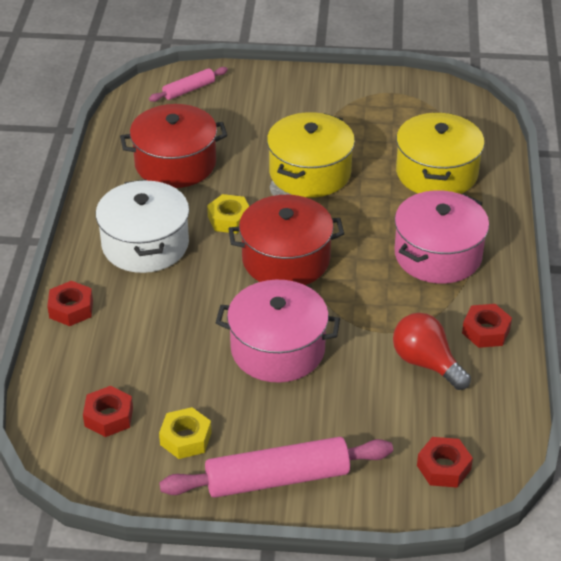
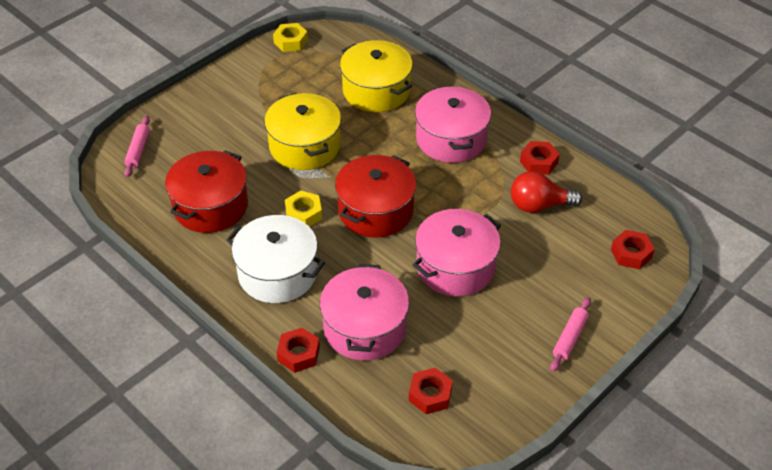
camera: 50 degrees left, 5 degrees up
yellow nut [159,407,212,459] -> yellow nut moved to [273,23,308,52]
pink rolling pin [159,437,393,498] -> pink rolling pin [550,297,591,372], size x0.53
none -> pink pot [320,264,409,361]

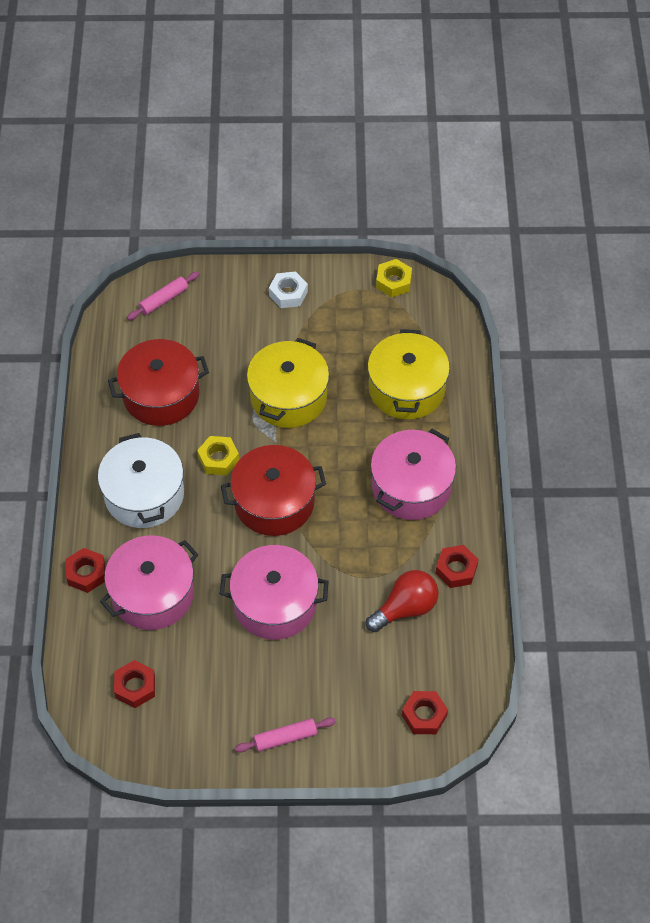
camera: 45 degrees right, 10 degrees up
red light bulb [511,171,582,213] -> red light bulb turned 105 degrees clockwise [366,570,439,632]
none -> white nut [269,271,308,308]

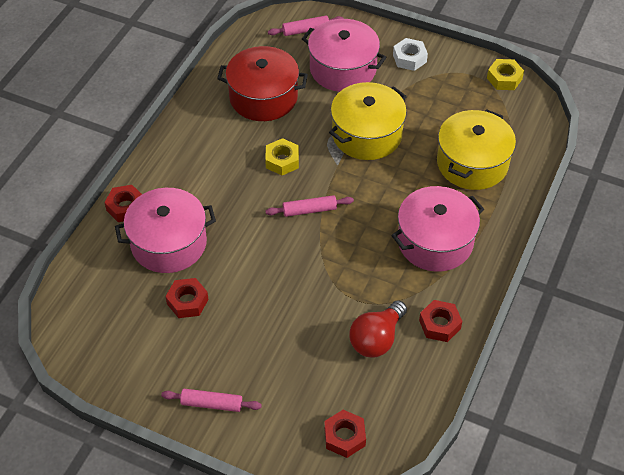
camera: 25 degrees right, 5 degrees down
white pot [98,433,184,528] -> none
red nut [114,660,155,708] -> red nut moved to [165,278,209,318]
pink pot [220,545,329,640] -> pink pot moved to [302,19,387,92]
red pot [221,445,326,536] -> pink rolling pin [265,195,354,217]
red light bulb [366,570,439,632] -> red light bulb turned 135 degrees clockwise [349,300,407,358]

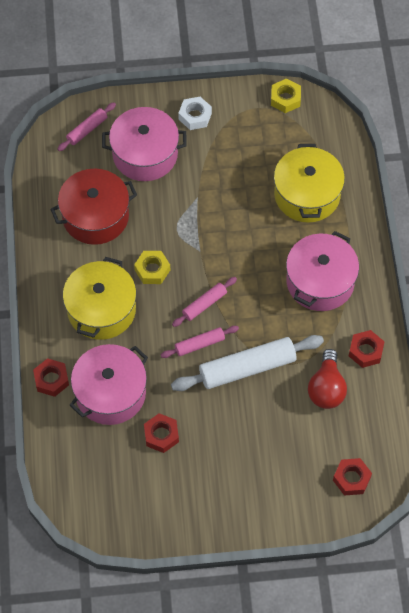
camera: 30 degrees left, 10 degrees up
pink rolling pin [161,389,262,412] -> pink rolling pin moved to [161,326,239,358]
yellow pot [329,82,407,160] -> yellow pot moved to [63,257,136,340]
none -> white rolling pin [171,335,324,391]

